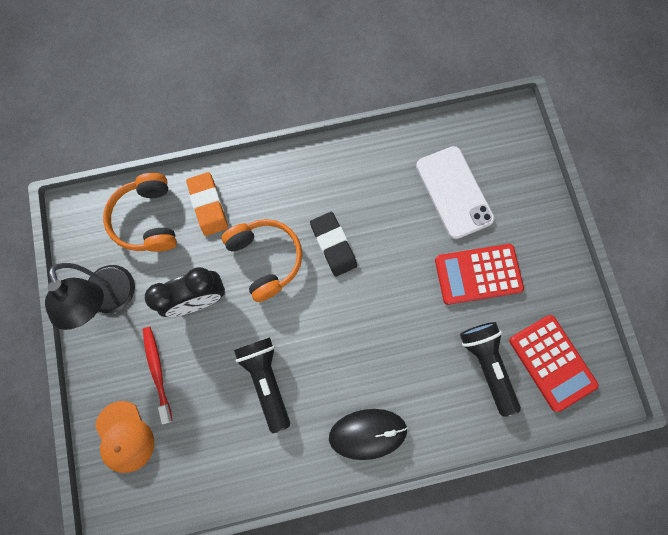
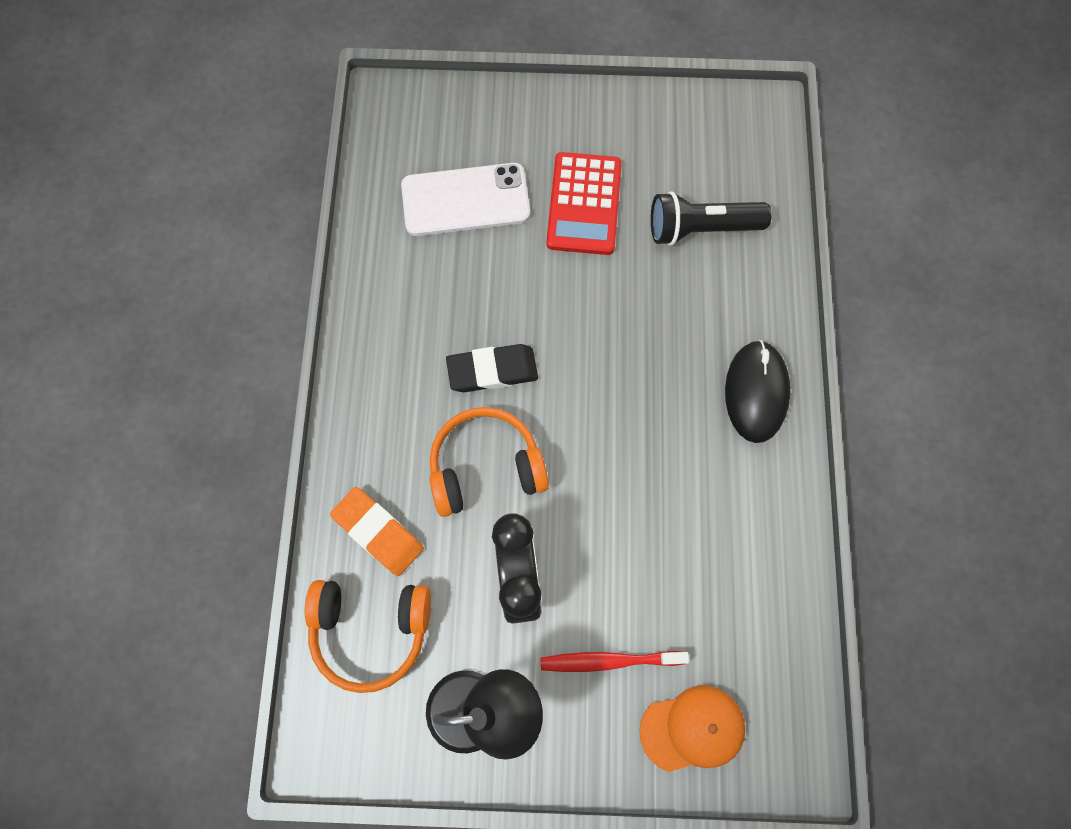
camera: 75 degrees left, 5 degrees down
orange eraser [186,172,228,236] -> orange eraser turned 45 degrees clockwise [330,487,424,576]
black flashlight [234,337,290,433] -> none
red calculator [509,315,599,412] -> none

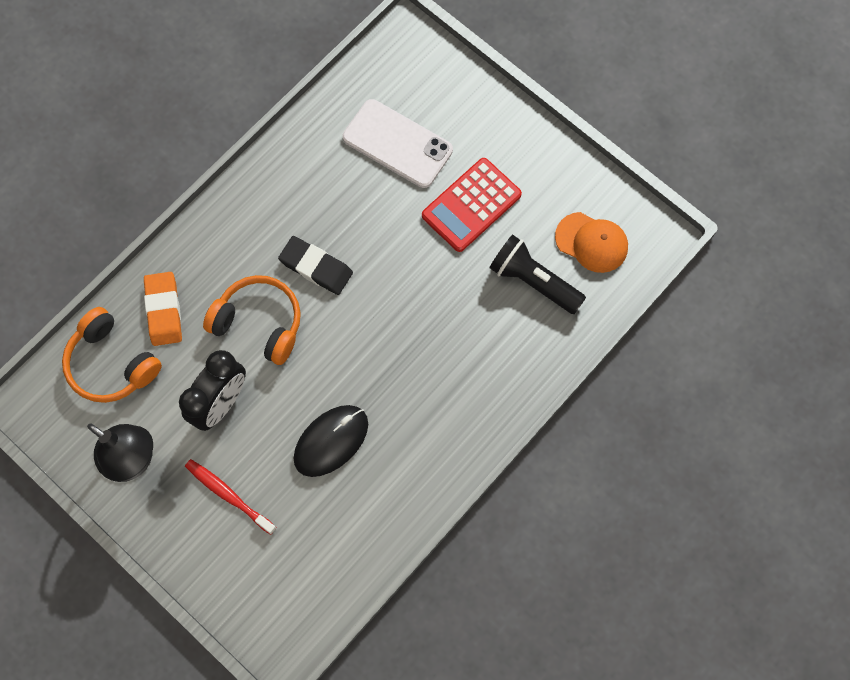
camera: 40 degrees right, 0 degrees up
orange cap [639,685,745,772] -> orange cap moved to [555,212,628,273]
black mouse [725,340,790,443] -> black mouse moved to [294,405,368,477]

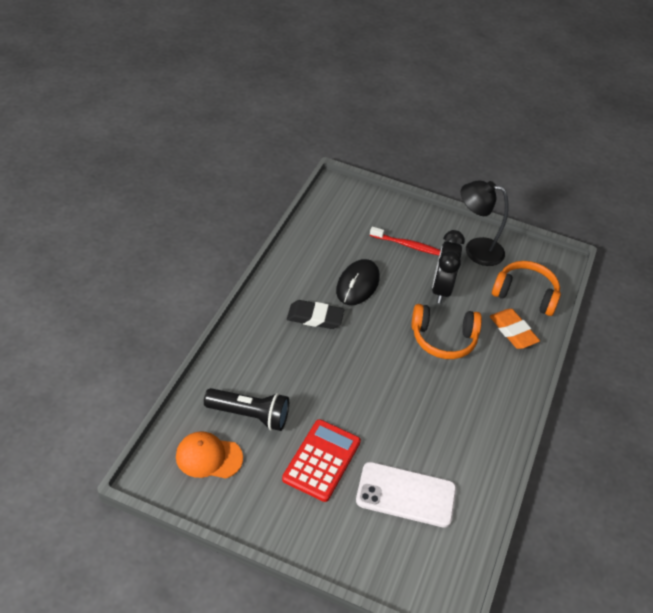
camera: 155 degrees right, 25 degrees down
black eraser [278,236,353,295] -> black eraser moved to [287,300,344,329]

